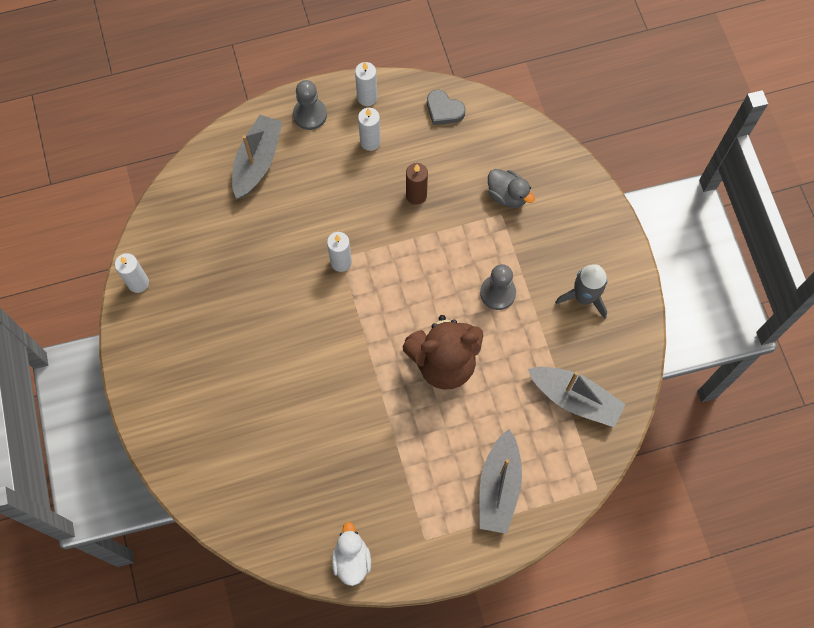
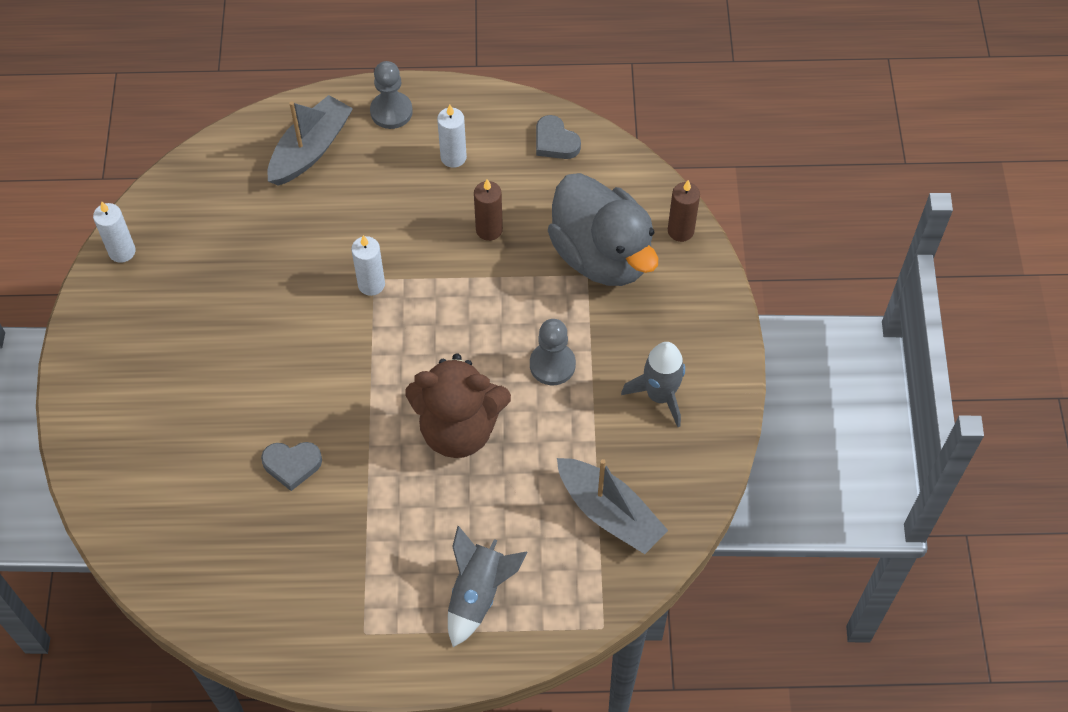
camera: 15 degrees right, 10 degrees down
white duck [332,522,371,586] -> none
white candle [355,62,378,106] -> none
grey boat [480,429,522,534] -> grey rocket [448,526,528,647]
grey duck [488,169,535,208] -> grey duck [548,173,658,286], size x2.07
none -> grey heart [261,442,322,491]
none -> brown candle [668,180,700,242]

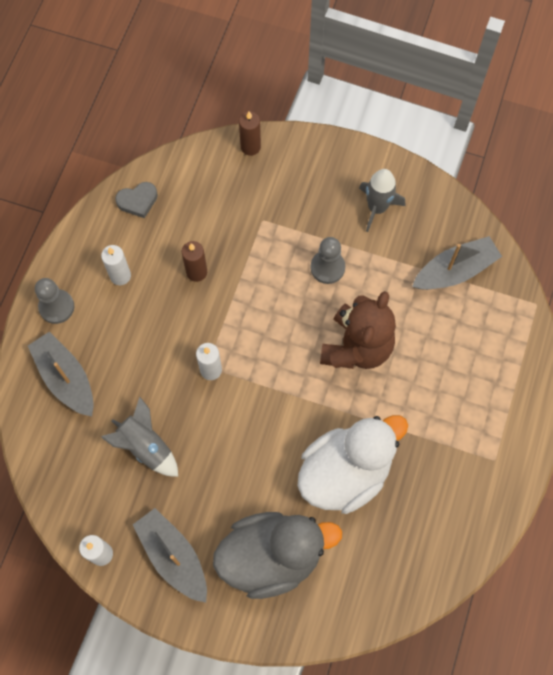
camera: 70 degrees left, 10 degrees up
grey heart [261,442,322,491] -> white duck [298,415,408,514]
grey rocket [448,526,528,647] -> grey rocket moved to [101,397,178,477]
grey duck [548,173,658,286] -> grey duck moved to [213,512,342,599]
none -> grey boat [133,508,207,603]

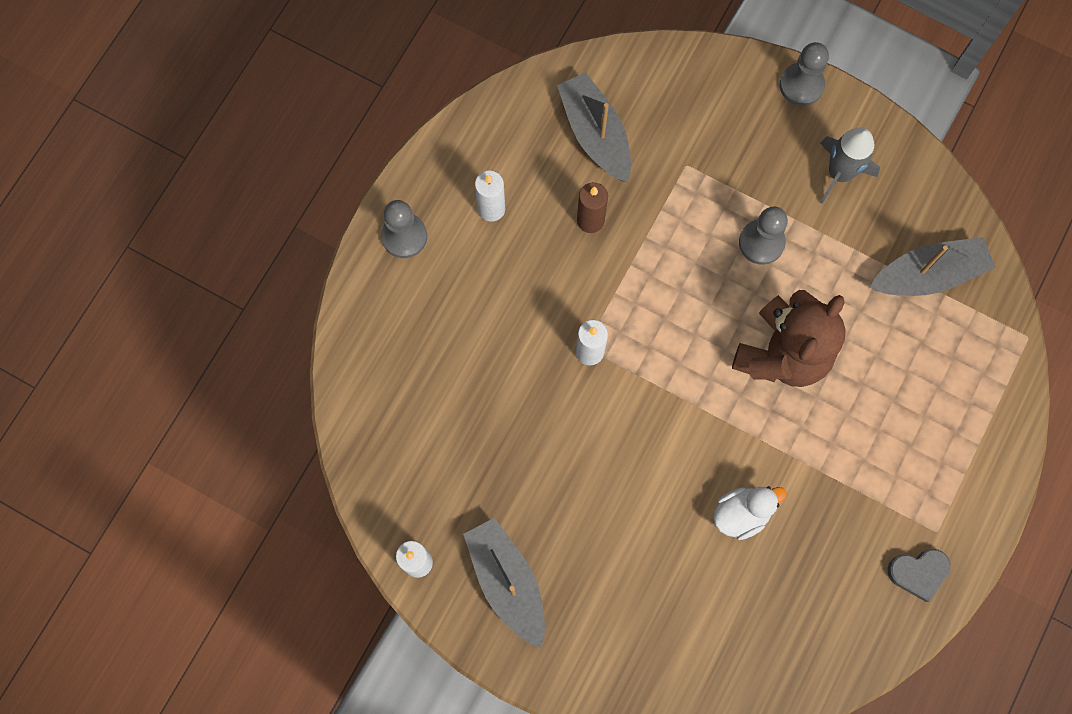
camera: 10 degrees right, 5 degrees up
grey boat [28,331,94,417] -> grey boat moved to [557,72,631,183]
grey rocket [101,397,178,477] -> none
grey heart [115,182,158,218] -> grey heart moved to [887,549,951,602]
grey duck [213,512,342,599] -> none
brown candle [239,111,261,156] -> none
white duck [298,415,408,514] -> white duck [713,486,787,540], size x0.48
none -> grey pawn [780,42,829,106]

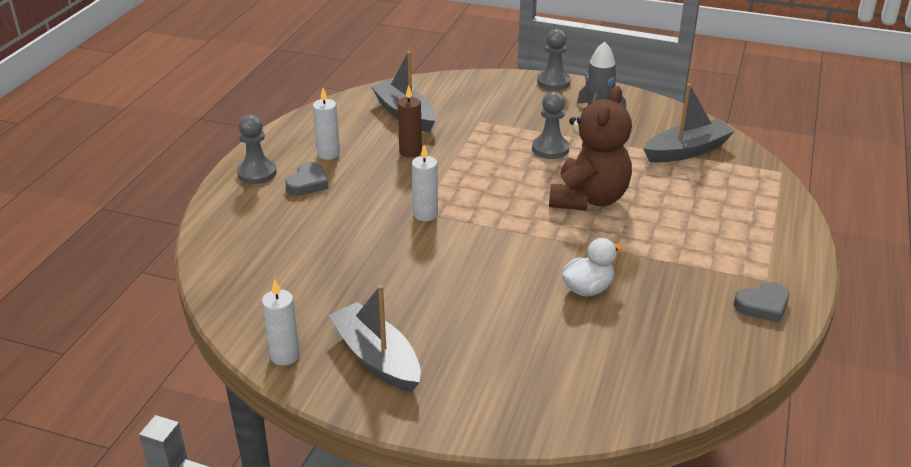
camera: 10 degrees left, 40 degrees down
none -> grey heart [285,162,328,196]

